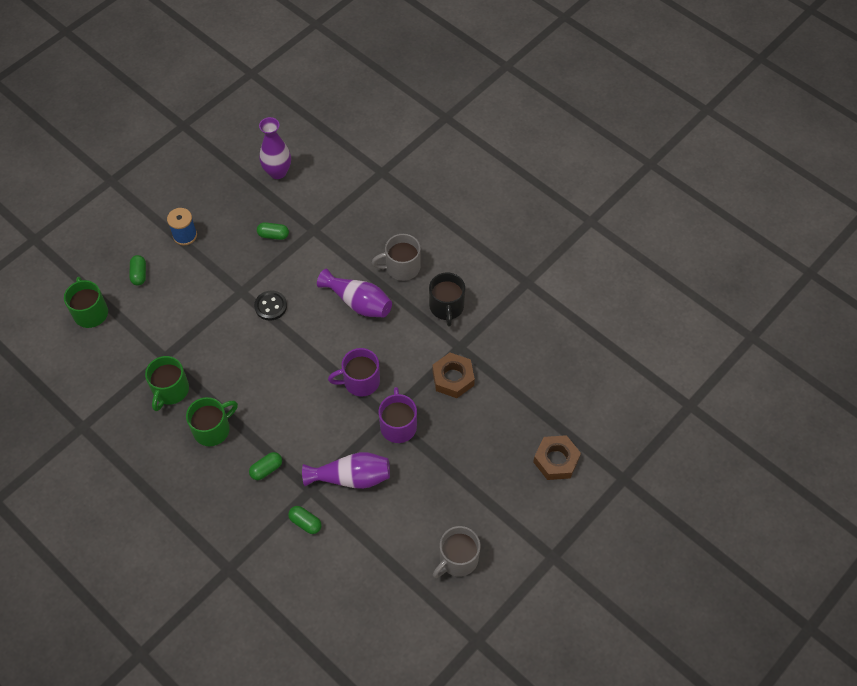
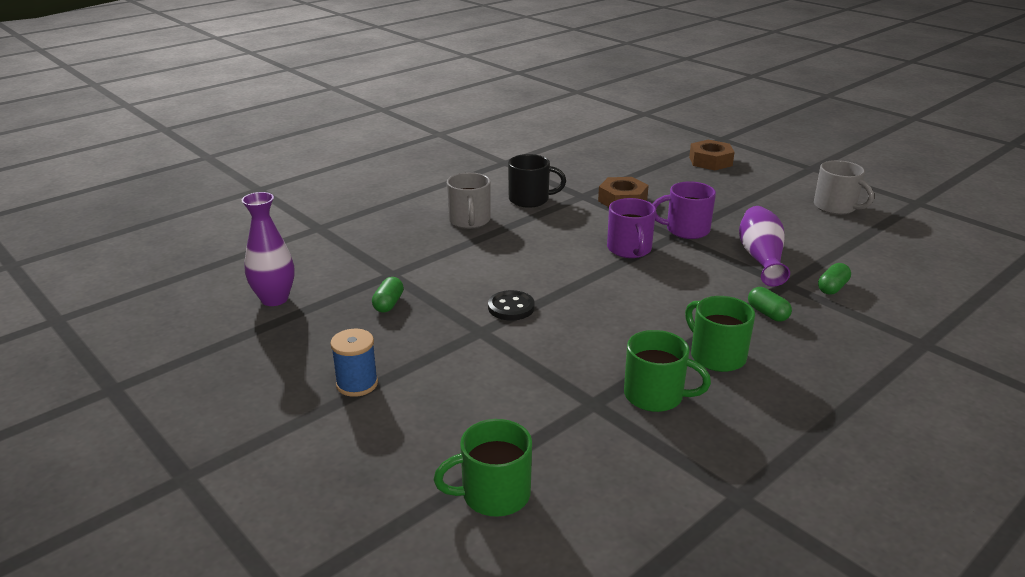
camera: 85 degrees left, 30 degrees down
green capsule [130,255,146,286] -> none
purple vase [317,269,392,317] -> none

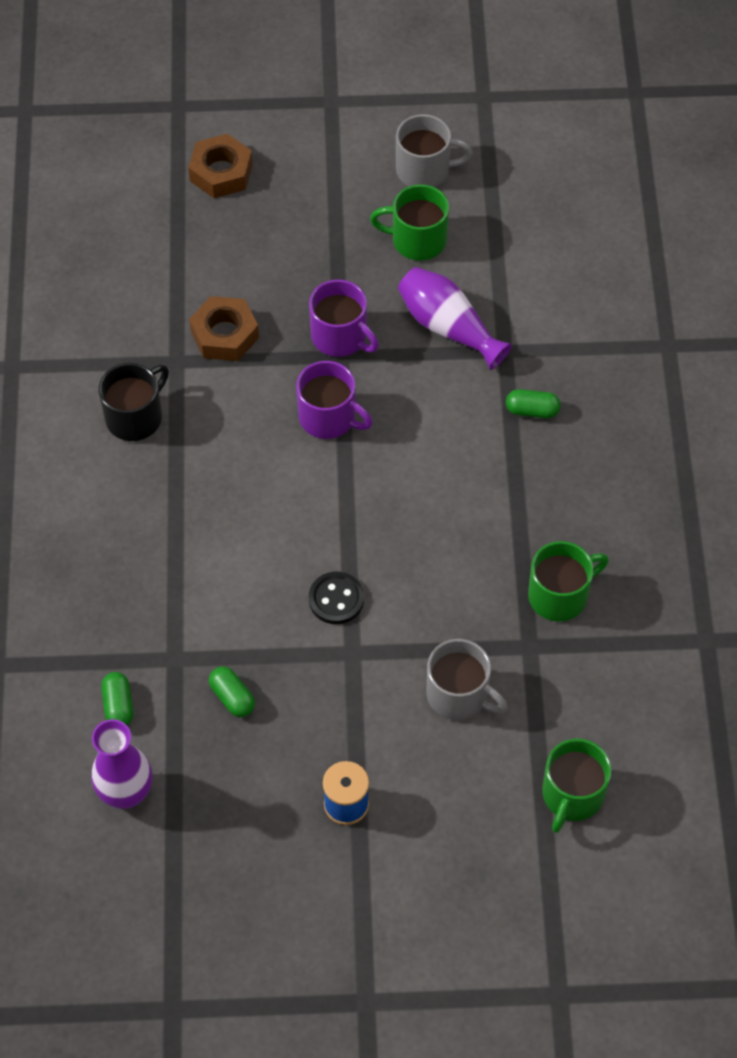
camera: 50 degrees left, 30 degrees up
grey mug [447,172,490,229] -> grey mug moved to [427,639,507,720]
purple mug [653,181,716,239] -> purple mug turned 90 degrees counterclockwise [309,279,379,357]
green mug [685,296,755,372] -> green mug moved to [370,184,449,260]
green capsule [818,263,851,295] -> green capsule moved to [101,672,133,725]

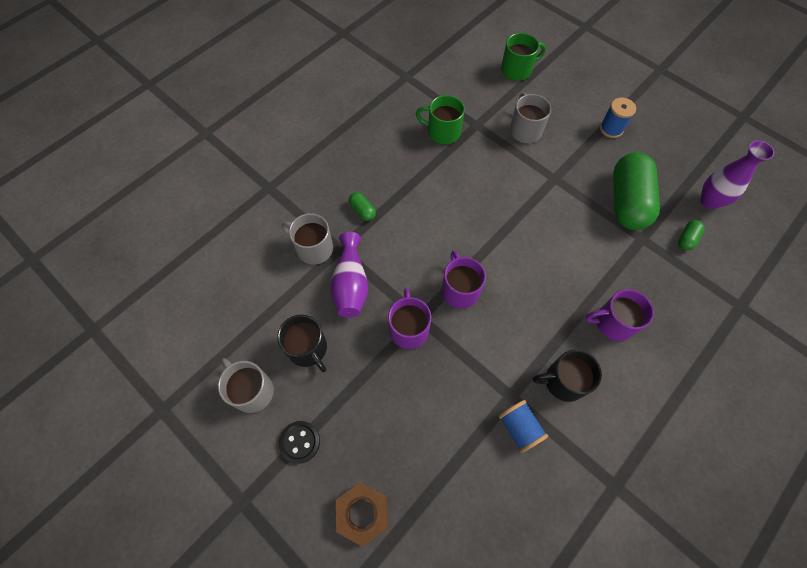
camera: 135 degrees left, 5 degrees up
brown nut [189,296,259,361] -> none
green capsule [209,667,255,717] -> green capsule [613,152,660,230], size x2.41
black button [309,572,364,624] -> black button moved to [279,421,320,464]
green mug [370,184,449,260] -> black mug [277,315,327,372]
none -> grey mug [281,213,333,265]
none -> blue spool [499,400,548,453]
none -> purple mug [585,289,654,341]

